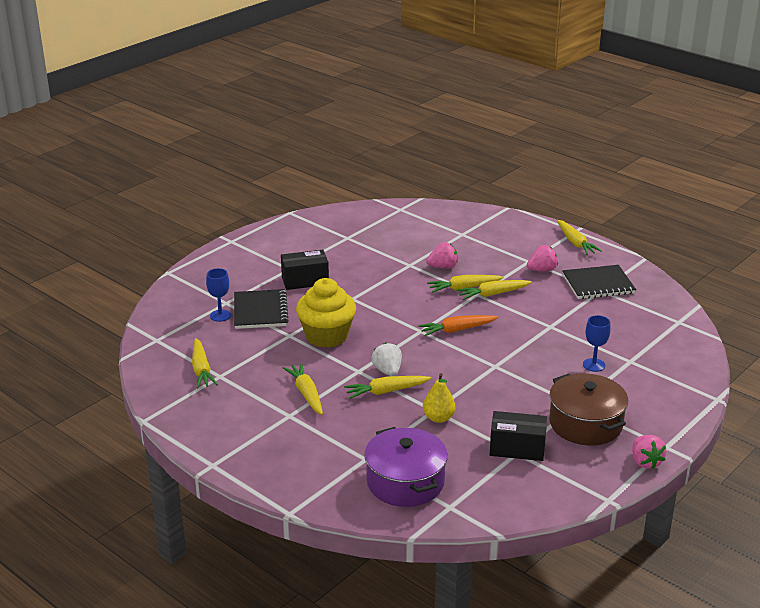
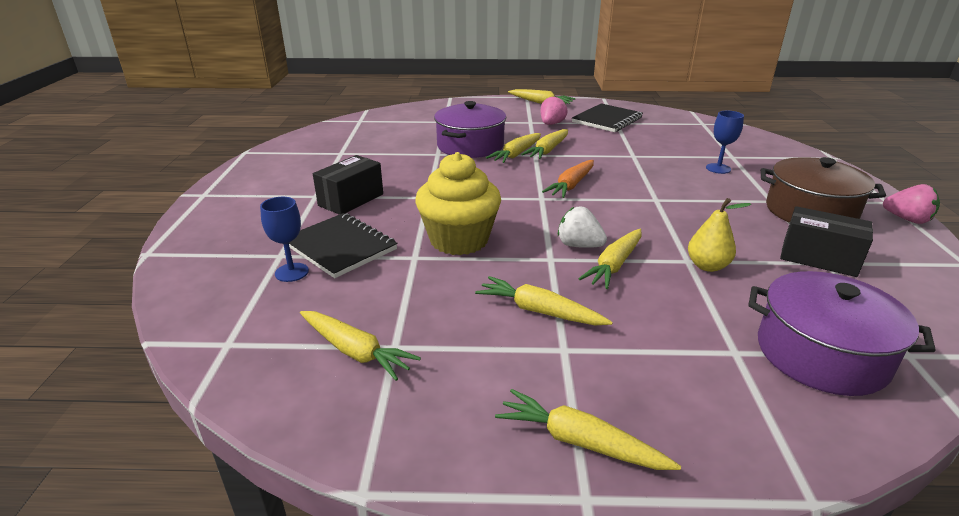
camera: 40 degrees left, 0 degrees up
pink strawberry [426,242,458,268] -> purple pot [434,101,506,158]
black box [490,411,547,461] -> black box turned 60 degrees clockwise [780,206,873,277]
none -> yellow carrot [495,389,681,470]

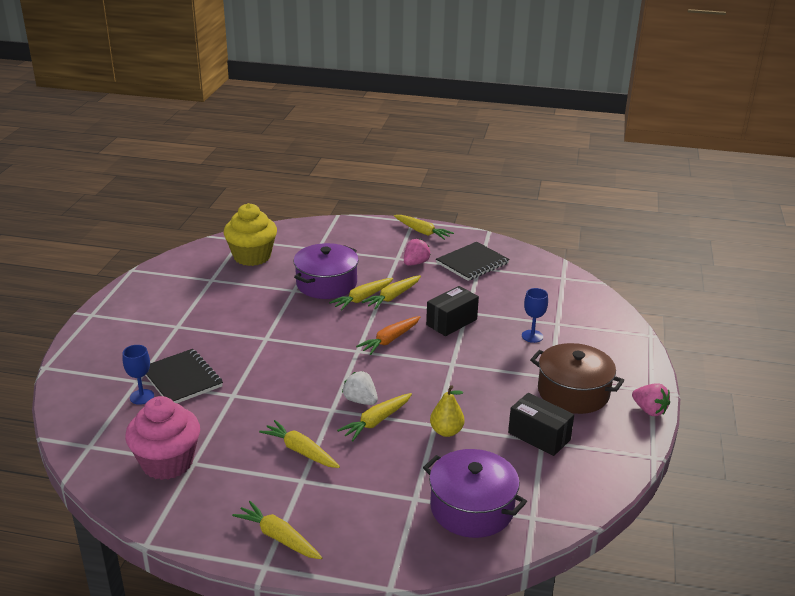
camera: 10 degrees right, 0 degrees up
yellow carrot [300,311,421,381] -> pink cupcake [125,396,200,480]
black box [313,155,383,215] -> black box moved to [426,286,479,336]
yellow cupcake [415,152,501,255] -> yellow cupcake moved to [223,203,277,266]

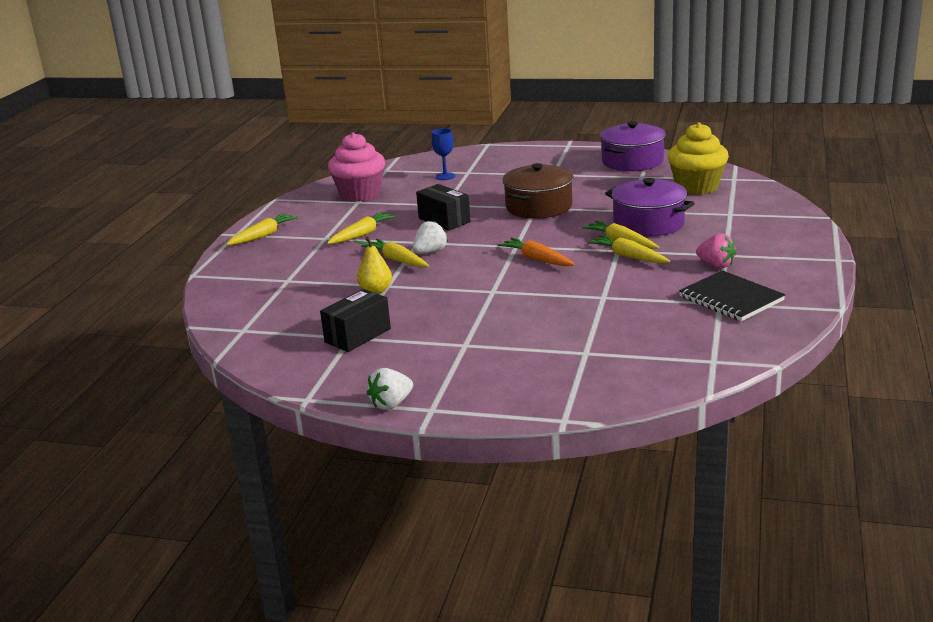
camera: 95 degrees right, 5 degrees down
black notebook [145,349,223,403] -> none
yellow carrot [394,215,454,240] -> none
purple pot [423,449,527,538] -> purple pot moved to [600,121,666,171]
black box [426,286,479,336] -> black box moved to [416,184,471,231]
blue goblet [522,288,548,343] -> none
brown pot [530,343,624,414] -> brown pot moved to [502,163,574,219]
pink strawberry [632,383,670,416] -> white strawberry [367,368,413,410]

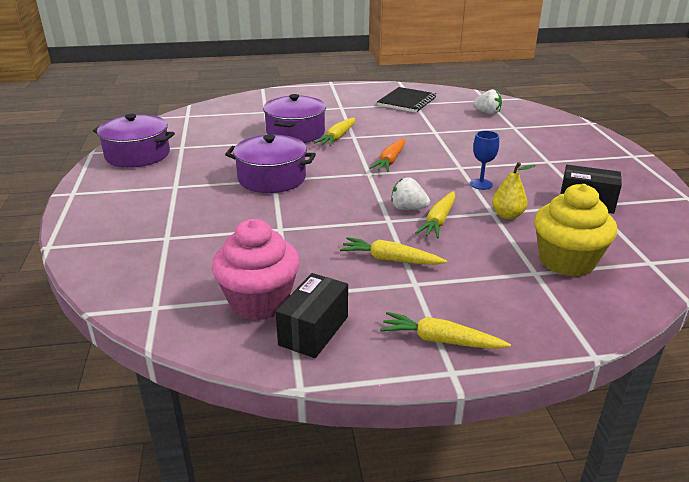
camera: 115 degrees left, 5 degrees up
white strawberry [367,368,413,410] -> white strawberry moved to [473,89,502,115]
black box [416,184,471,231] -> black box moved to [276,273,348,358]
blue goblet [432,128,455,180] -> blue goblet moved to [470,131,499,190]
brown pot [502,163,574,219] -> purple pot [225,135,316,193]
yellow carrot [587,235,670,263] -> none
yellow cupcake [668,122,729,195] -> yellow cupcake moved to [534,184,617,277]
pink strawberry [696,233,736,268] -> none

